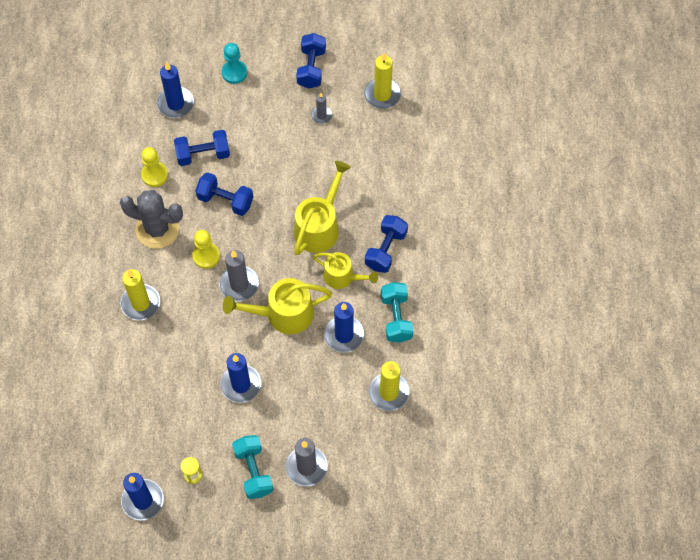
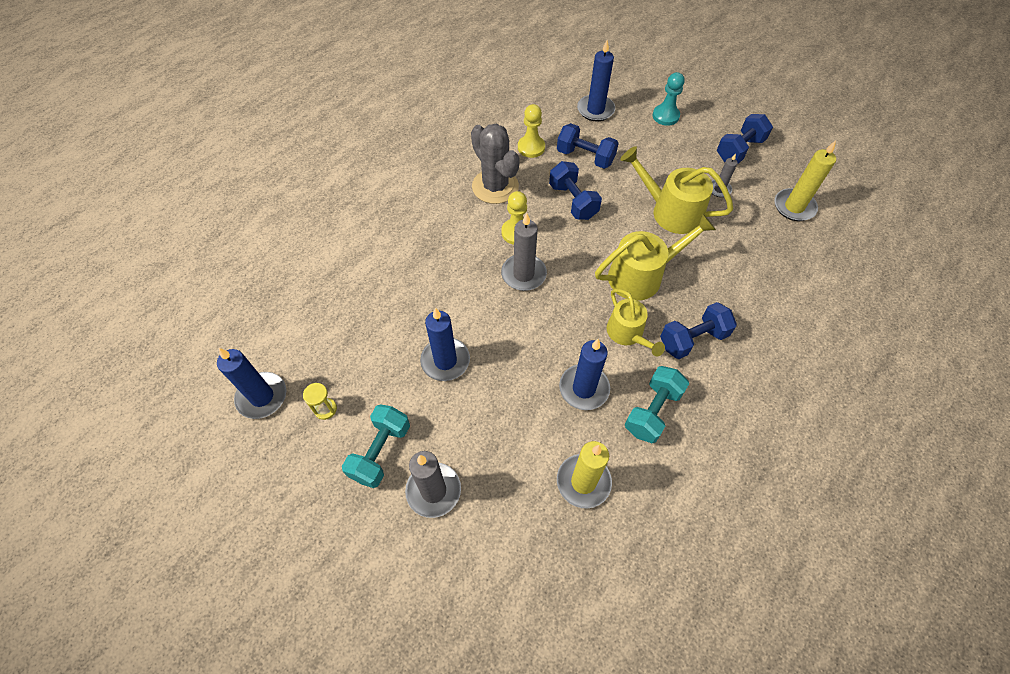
camera: 40 degrees right, 5 degrees down
yellow candle [120,269,160,320] -> none
yellow watering can [223,278,333,334] -> yellow watering can moved to [620,146,733,234]

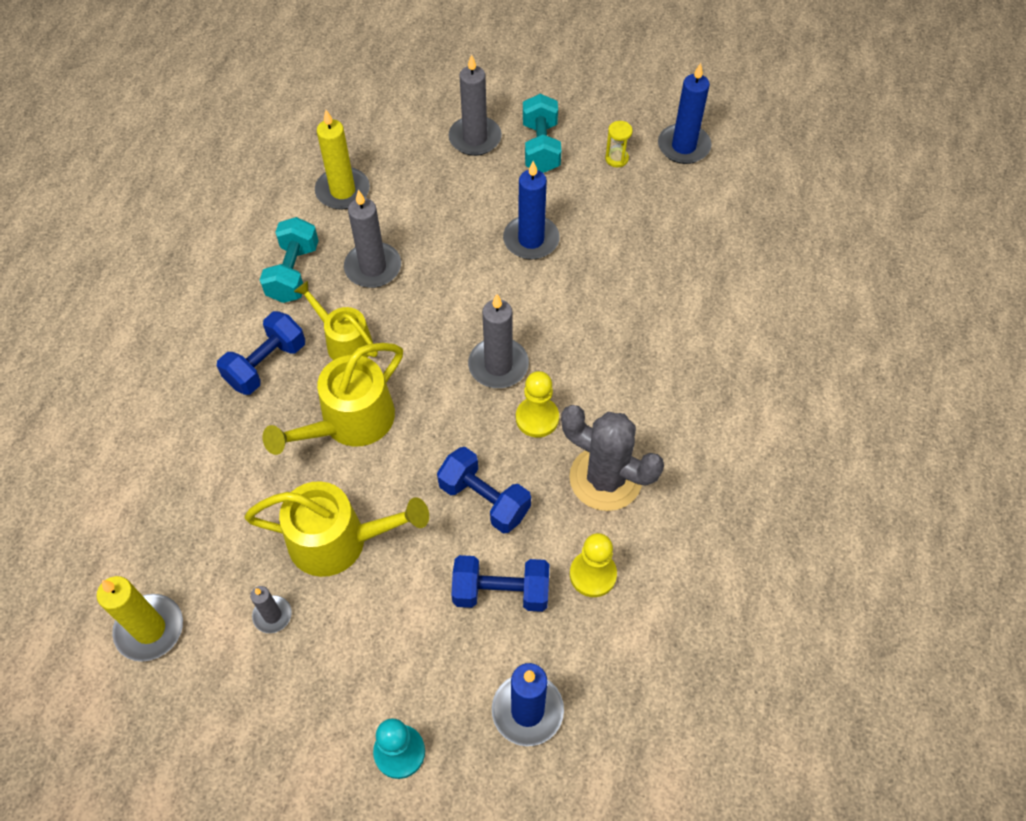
camera: 155 degrees right, 0 degrees up
blue candle [559,339,610,410] -> grey candle [344,190,401,288]
blue dumbbell [717,114,773,164] -> none

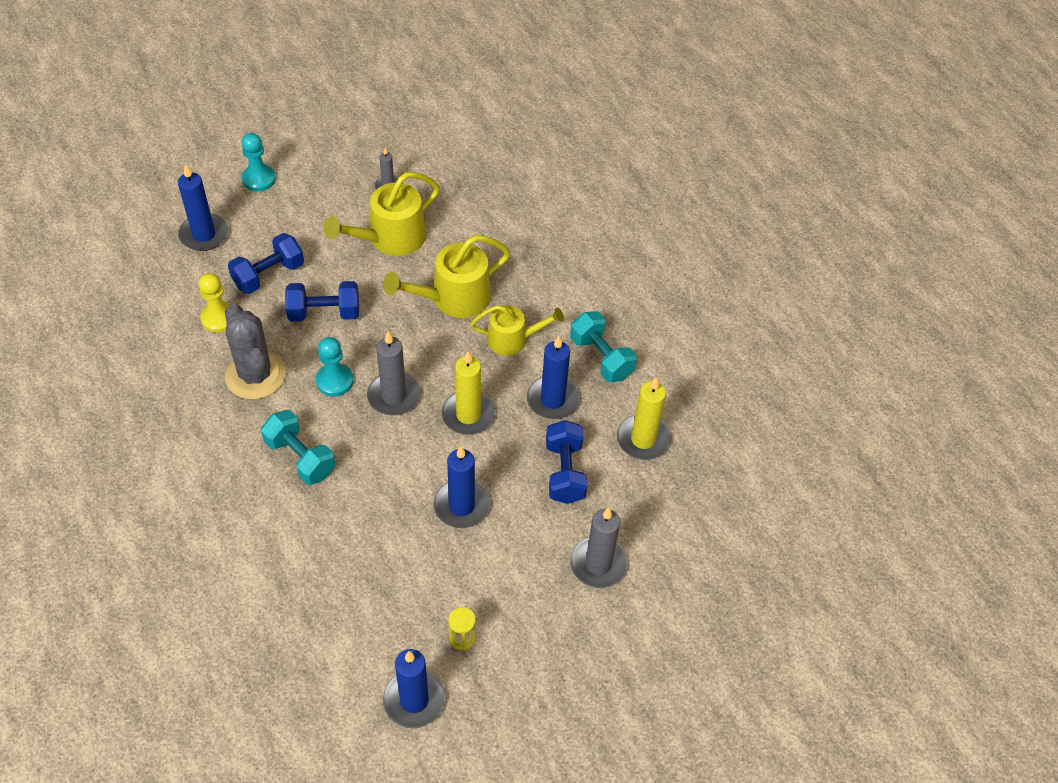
camera: 135 degrees right, 5 degrees down
yellow candle [97,576,183,662] -> yellow candle moved to [442,351,495,435]
blue dumbbell [217,311,305,395] -> blue dumbbell moved to [546,420,587,504]
yellow watering can [263,343,403,455] -> yellow watering can turned 120 degrees counterclockwise [383,235,510,318]
grey candle [344,190,401,288] -> blue candle [527,336,580,419]
yellow pawn [516,371,559,438] -> turquoise pawn [316,337,353,397]
turquoise dumbbell [523,94,562,173] -> turquoise dumbbell moved to [261,410,335,485]
grey cactus [561,405,664,511] -> grey cactus turned 75 degrees clockwise [225,304,286,400]

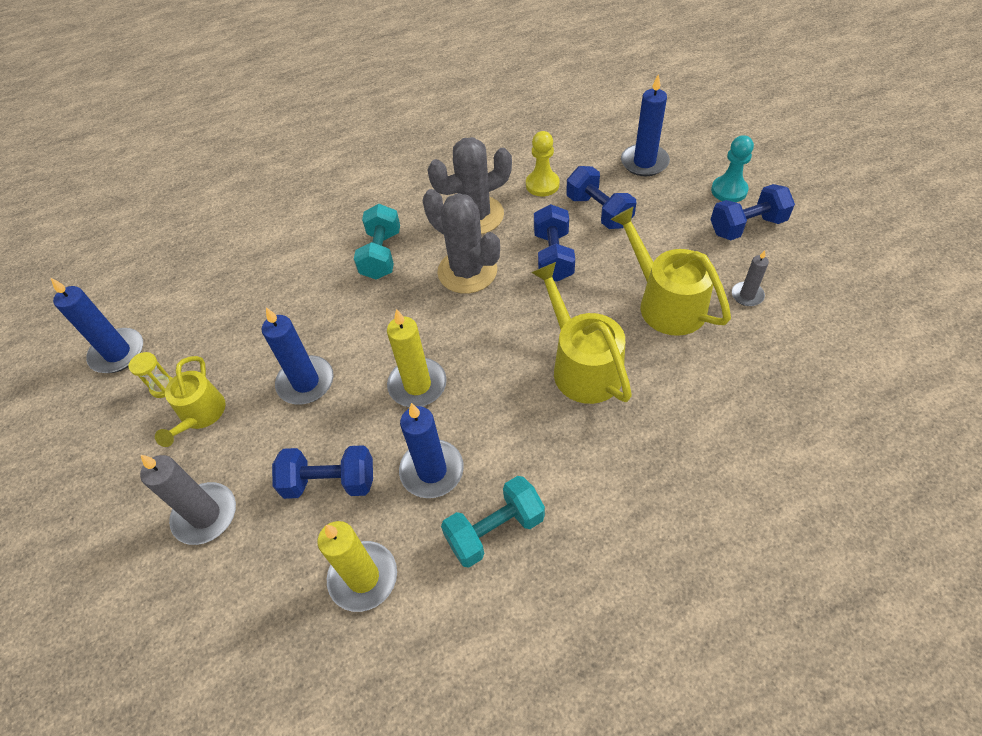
camera: 100 degrees right, 0 degrees up
turquoise dumbbell [261,410,335,485] -> turquoise dumbbell turned 45 degrees counterclockwise [354,204,400,279]
turquoise pawn [316,337,353,397] -> grey cactus [423,189,500,294]
grey candle [367,332,421,415] -> none
yellow watering can [470,305,564,356] -> yellow watering can moved to [155,356,226,447]
none -> blue dumbbell [711,184,795,240]

